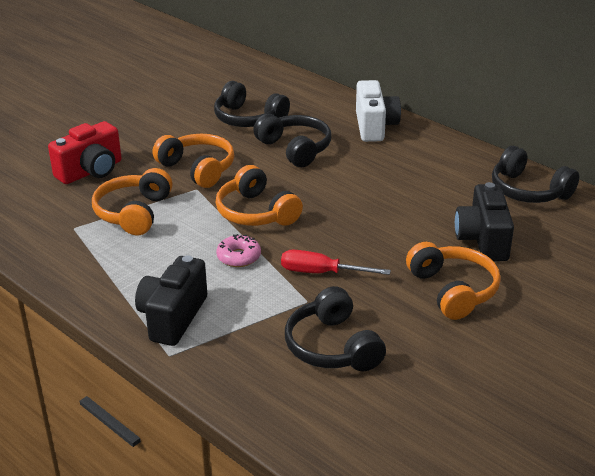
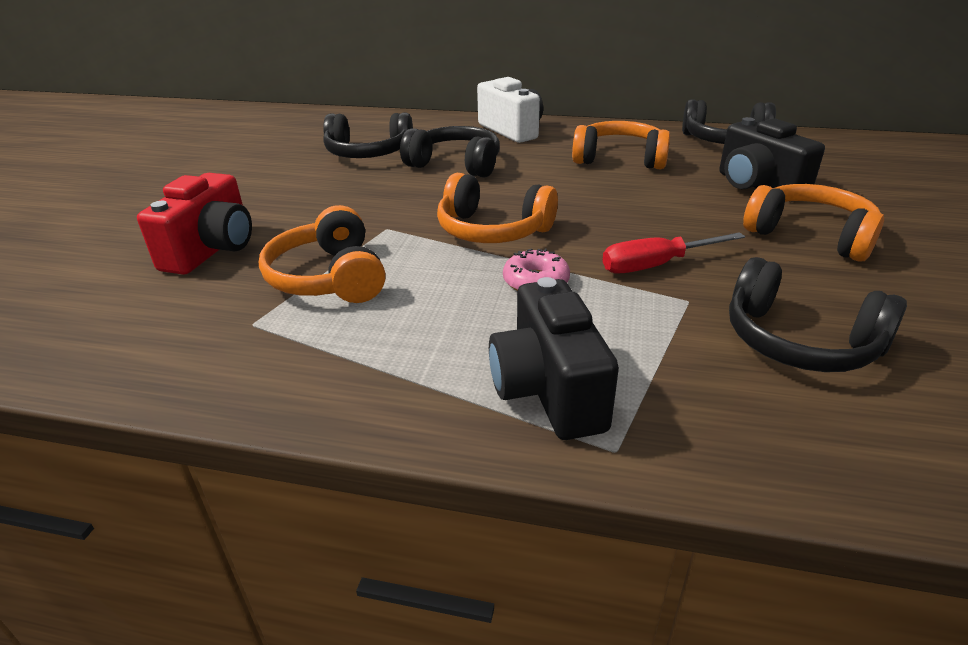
camera: 30 degrees left, 0 degrees up
orange headphones [153,134,234,188] -> orange headphones moved to [572,121,670,169]

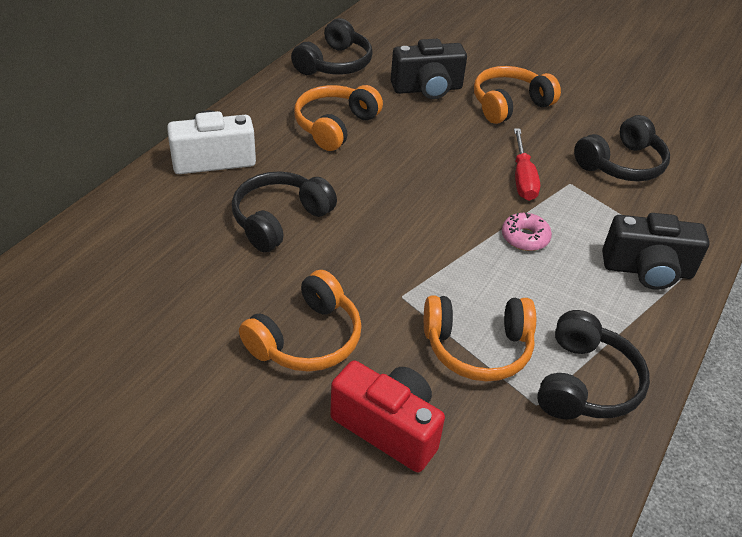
camera: 75 degrees left, 10 degrees up
black headphones [323,113,413,158] -> black headphones moved to [537,310,650,419]
orange headphones [437,173,558,243] -> orange headphones moved to [239,270,361,372]

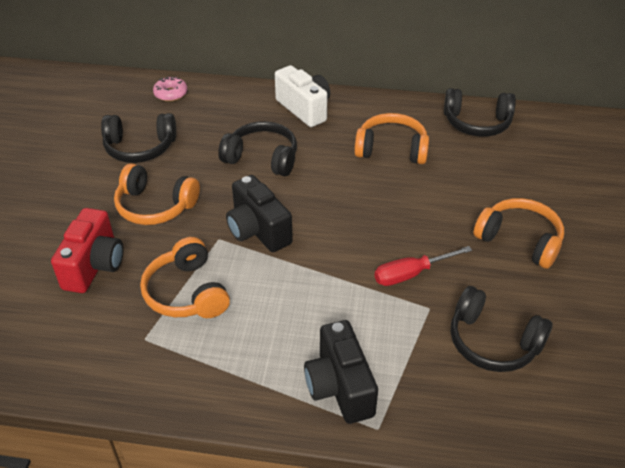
camera: 70 degrees right, 0 degrees up
black camera [391,39,467,99] -> black camera moved to [226,175,293,252]
pink donut [502,212,552,251] -> pink donut moved to [153,76,188,101]
black headphones [537,310,650,419] -> black headphones moved to [101,113,176,163]

